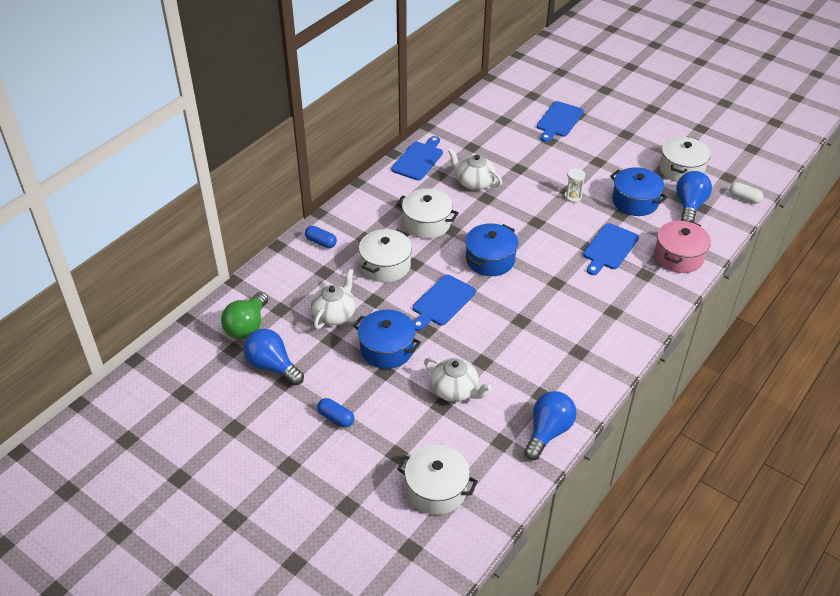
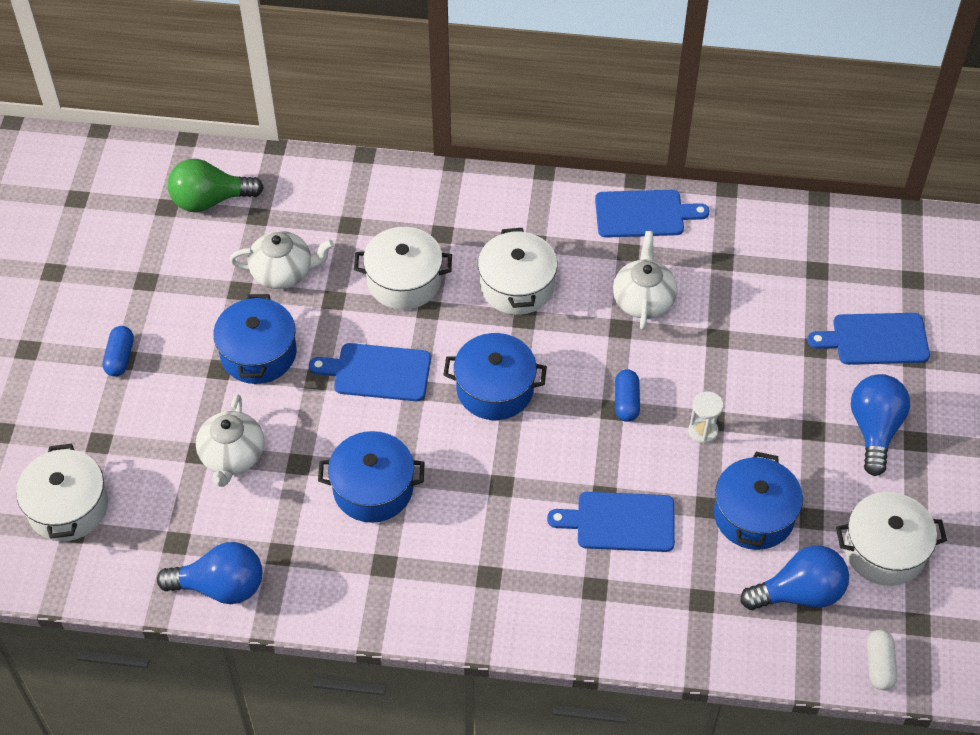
camera: 60 degrees right, 10 degrees up
blue light bulb [243,329,304,385] -> blue light bulb moved to [851,374,910,476]
blue capsule [305,226,337,248] -> blue capsule moved to [615,369,640,422]
pink pot [655,220,711,273] -> none
none -> blue pot [318,431,425,523]

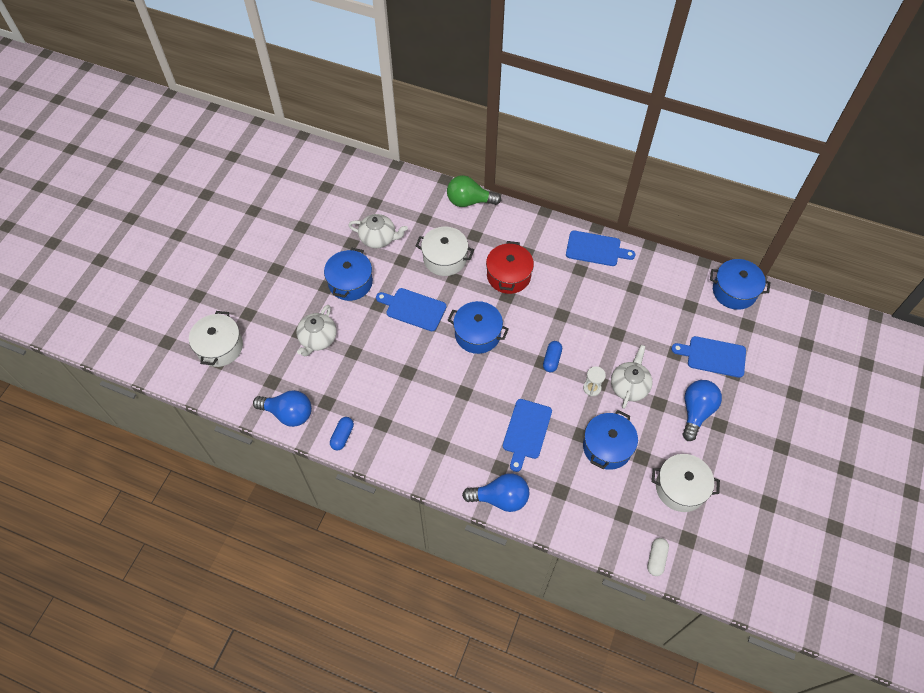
camera: 15 degrees right, 5 degrees up
blue capsule [103,326,134,377] -> blue capsule moved to [330,417,354,450]
green light bulb [168,159,264,212] -> green light bulb moved to [447,175,501,207]
blue pot [318,431,425,523] -> blue pot moved to [710,259,770,310]
white pot [478,228,558,315] -> red pot [486,241,534,294]
blue cutting board [547,492,675,552] -> blue cutting board turned 90 degrees counterclockwise [503,399,552,472]
white teapot [613,231,677,330] -> white teapot moved to [611,345,653,409]
blue light bulb [740,546,849,610] -> blue light bulb moved to [462,473,529,512]

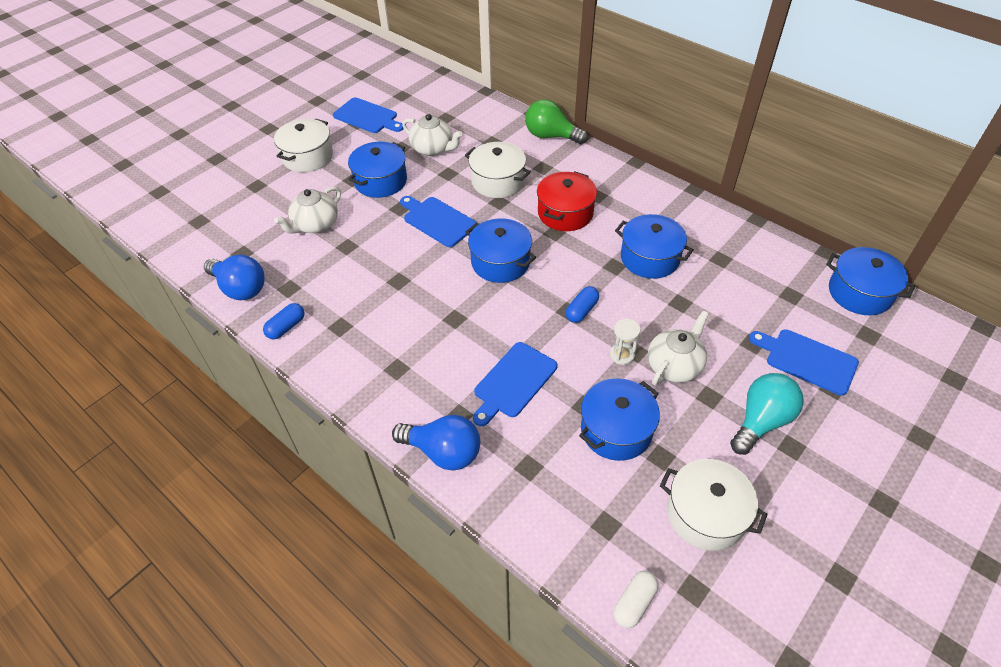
camera: 20 degrees right, 10 degrees down
white pot [189,311,243,367] -> white pot moved to [274,119,333,172]
blue cutting board [566,231,635,266] -> blue cutting board moved to [333,97,404,133]
blue light bulb [683,380,722,441] -> turquoise light bulb [730,373,804,455]
none -> blue pot [615,214,694,279]

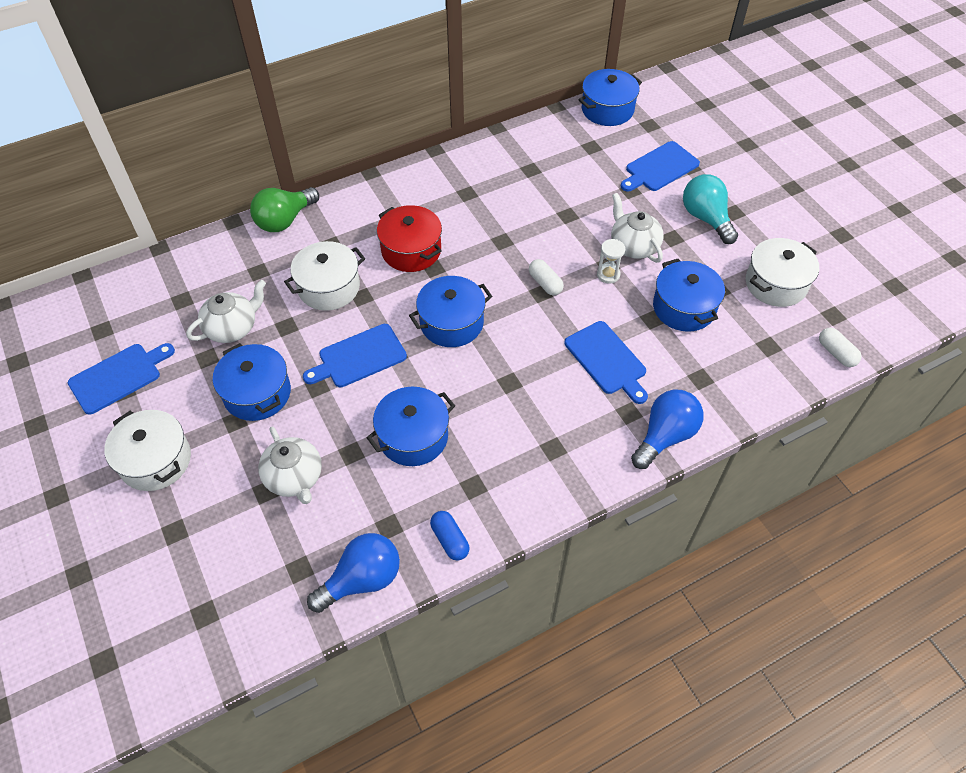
camera: 70 degrees left, 5 degrees up
blue capsule [566,286,599,323] -> white capsule [529,259,564,295]
blue pot [615,214,694,279] -> blue pot moved to [367,387,455,466]

